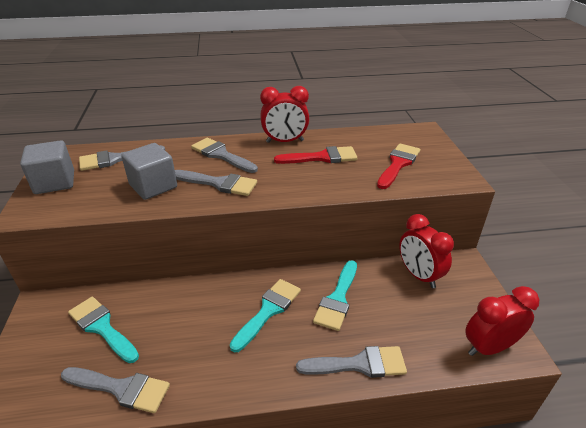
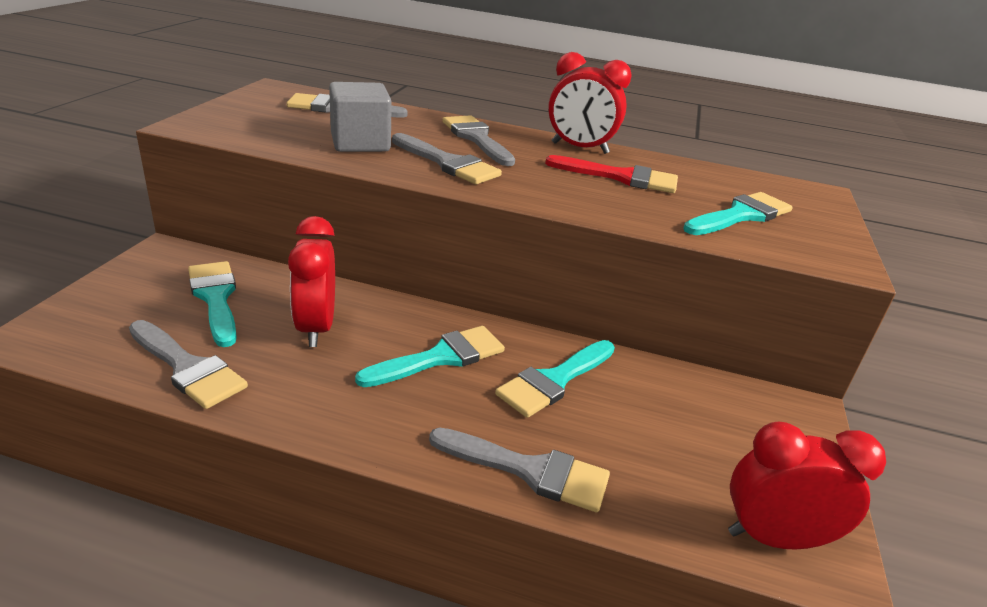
camera: 20 degrees right, 5 degrees down
grey cube [20,140,74,194] -> none
red brush [377,143,421,189] -> turquoise brush [683,192,792,235]
red clock [399,214,454,288] -> red clock moved to [288,216,335,347]

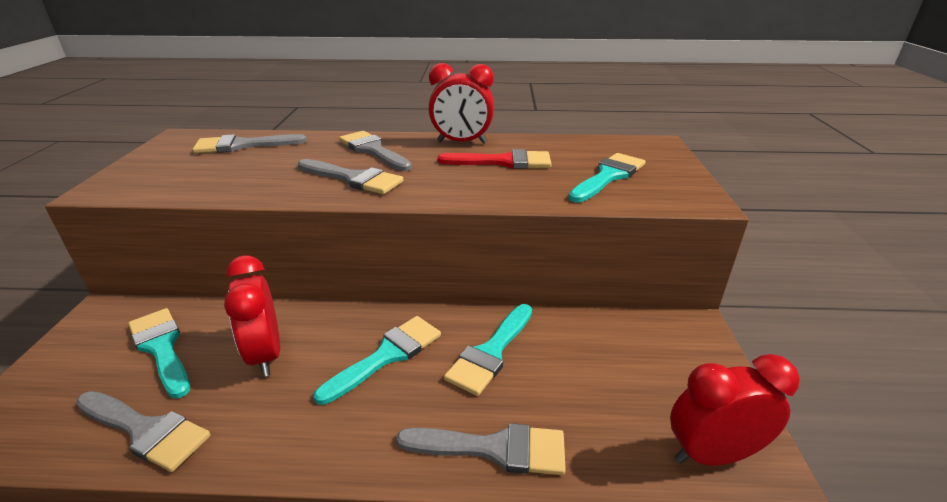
camera: 10 degrees left, 0 degrees up
grey cube [329,82,392,152] -> none

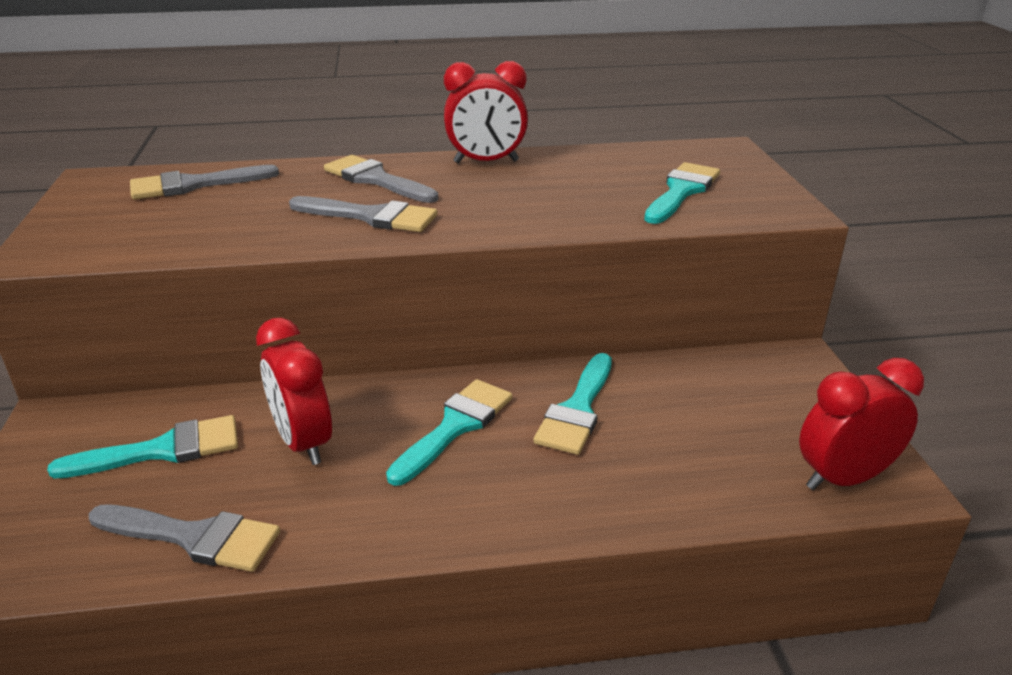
camera: 10 degrees left, 0 degrees up
turquoise brush [128,308,190,398] -> turquoise brush turned 120 degrees clockwise [47,415,238,479]
grey brush [396,423,566,475] -> none
red brush [437,149,552,169] -> none

